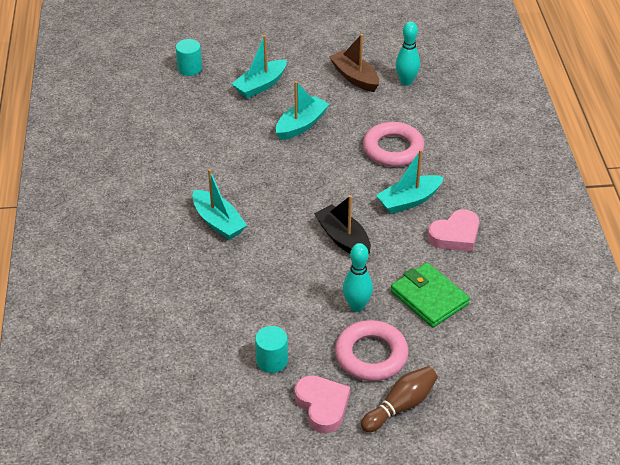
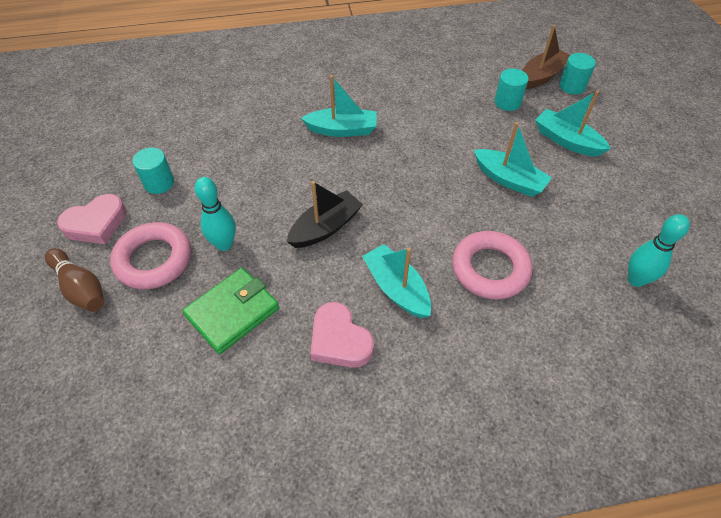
camera: 85 degrees right, 10 degrees up
turquoise boat [192,169,247,240] -> turquoise boat turned 135 degrees counterclockwise [301,75,377,137]
brown boat [329,34,379,92] -> brown boat moved to [523,25,570,89]
none -> turquoise cylinder [494,68,529,111]

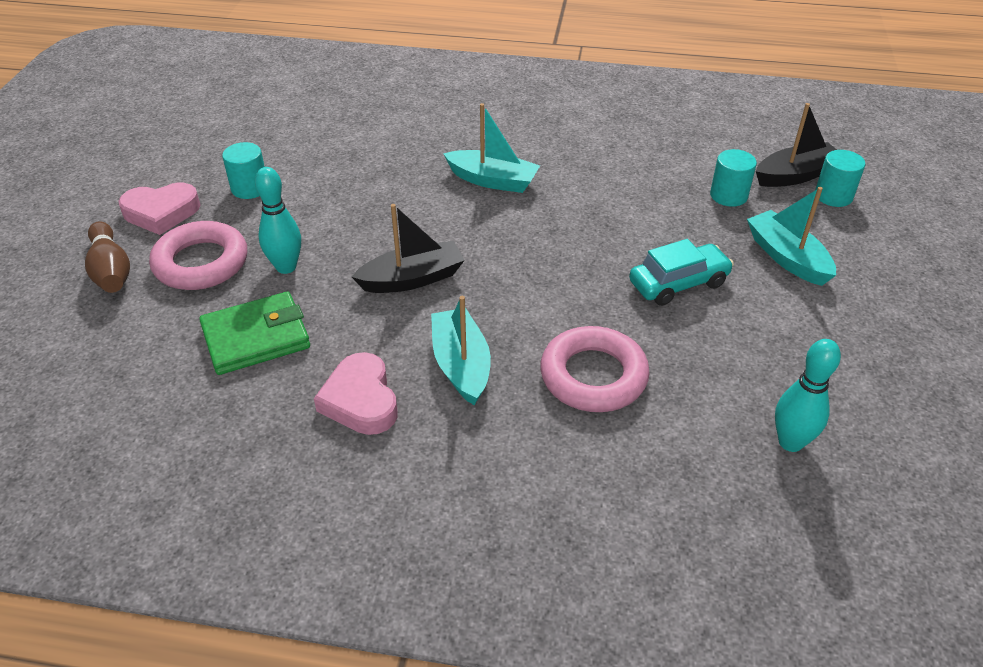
camera: 20 degrees right, 10 degrees down
turquoise boat [474,122,552,197] -> turquoise car [629,239,734,306]
brown boat [523,25,570,89] -> black boat [756,103,837,187]

